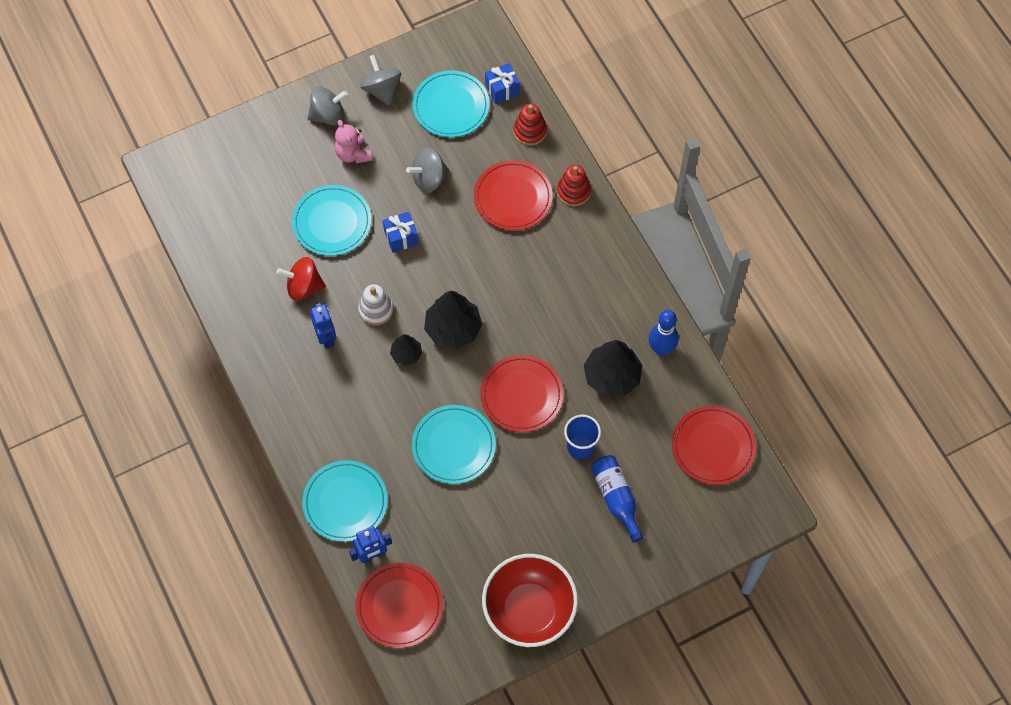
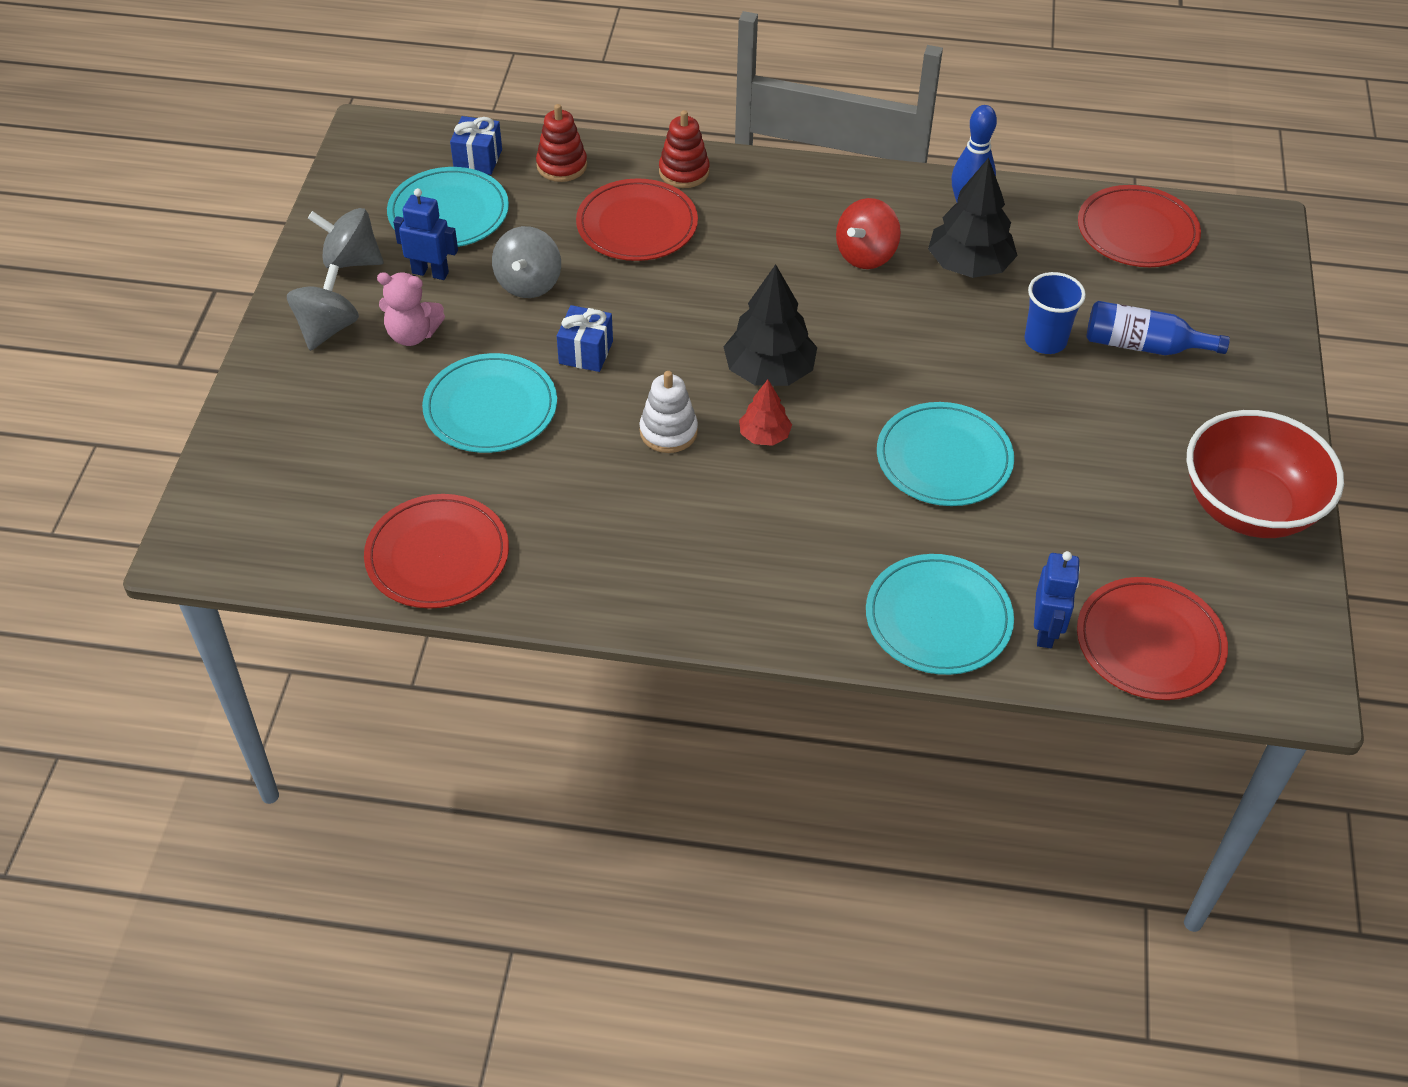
camera: 55 degrees left, 15 degrees down
red spinning top [277,257,326,300] -> red spinning top moved to [836,198,901,269]
blue robot [310,303,336,349] -> blue robot moved to [393,188,458,280]
black tree [390,334,422,366] -> red tree [739,380,792,446]
red plate [480,355,563,432] -> red plate moved to [364,494,509,609]

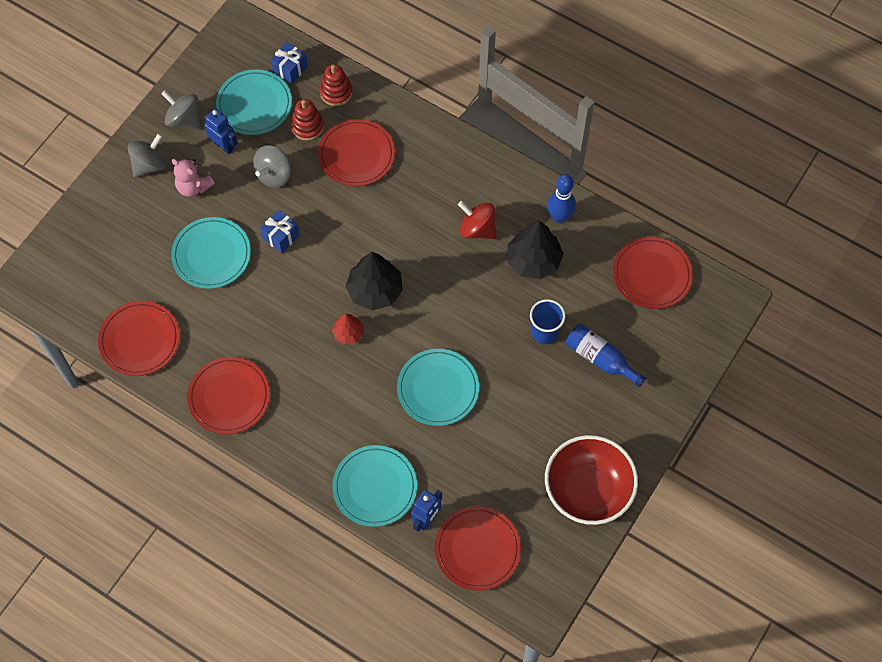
camera: 25 degrees right, 15 degrees up
white stacking toy [640,371,698,453] -> none
red stacking toy [659,110,710,188] -> red stacking toy moved to [291,99,324,141]
red spinning top [836,198,901,269] -> red spinning top turned 60 degrees clockwise [458,201,496,239]
none -> red plate [187,357,270,434]

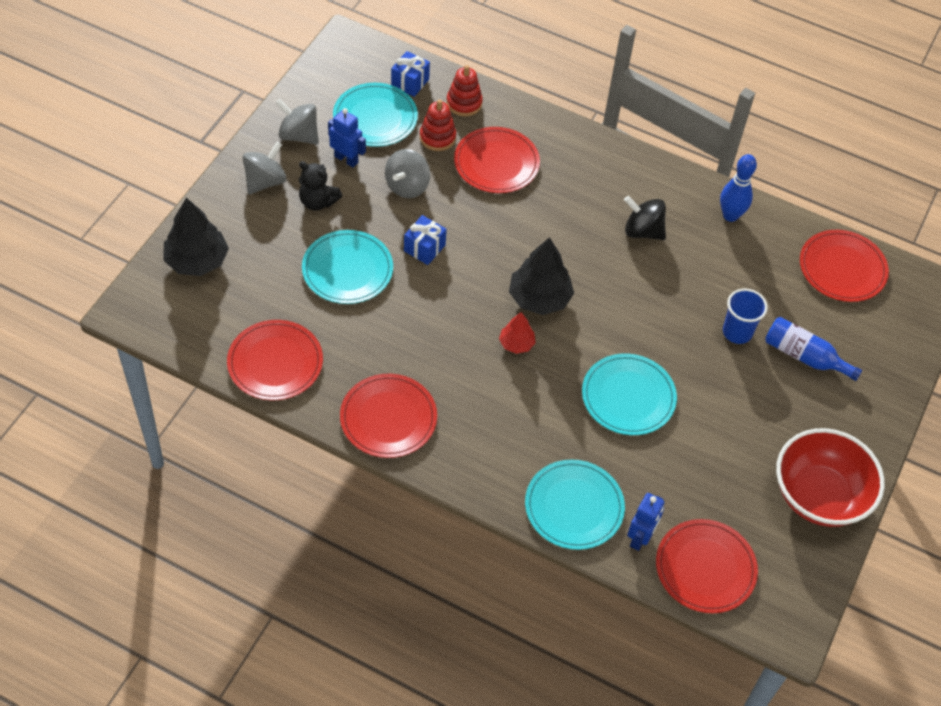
camera: 10 degrees left, 10 degrees down
pink teddy bear [172,158,215,197] -> black teddy bear [299,161,342,210]
red spinning top [458,201,496,239] -> black spinning top [624,196,666,240]
black tree [507,221,564,279] -> black tree moved to [163,198,229,276]

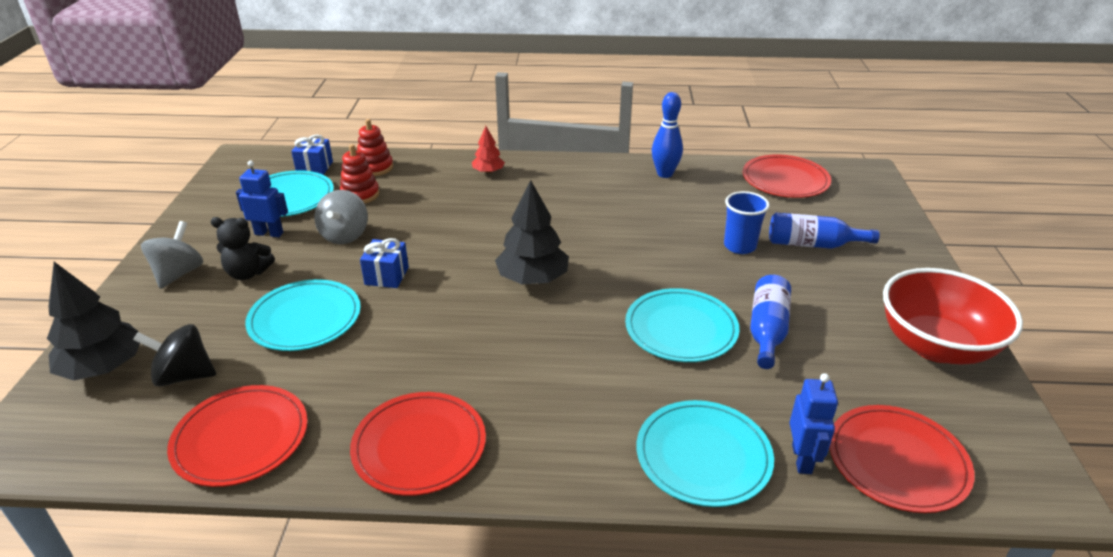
camera: 20 degrees left, 20 degrees down
grey spinning top [276,99,319,145] -> none
red plate [454,127,540,193] -> none
red tree [499,312,536,354] -> red tree moved to [472,126,505,174]
black spinning top [624,196,666,240] -> black spinning top moved to [133,324,216,387]
none -> blue bottle [750,275,791,369]

